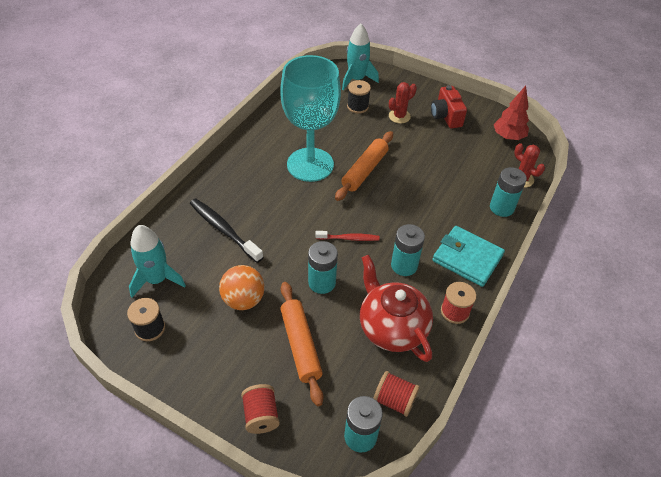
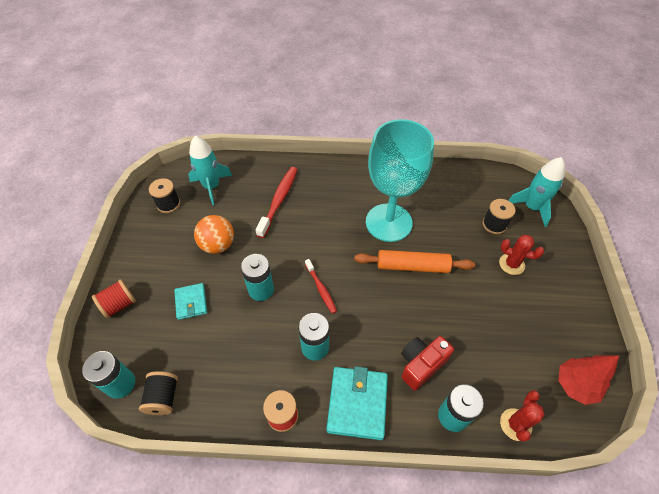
camera: 65 degrees right, 5 degrees up
black toothbrush [190,199,264,263] -> red toothbrush [256,167,298,238]
orange rolling pin [280,282,324,406] -> turquoise wallet [174,283,207,320]
red teapot [360,255,433,362] -> none
red spool [373,371,420,417] -> black spool [139,371,178,415]
red camera [431,85,467,128] -> red camera moved to [401,336,454,391]

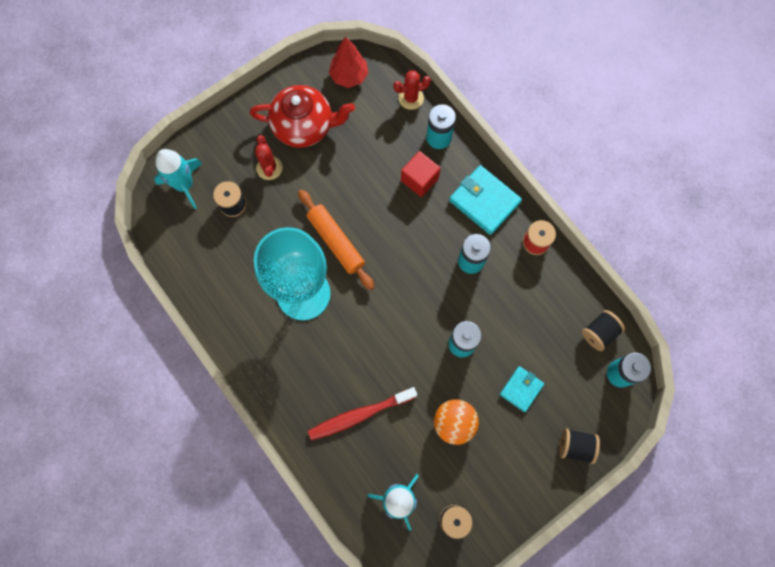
camera: 130 degrees left, 20 degrees up
red spool [92,279,136,319] -> black spool [559,428,600,464]
red toothbrush [305,259,337,314] -> none
turquoise wallet [326,366,388,440] -> turquoise wallet turned 75 degrees clockwise [449,165,522,235]
red camera [401,336,454,391] -> red cube [401,151,441,197]
none -> red teapot [250,85,355,148]

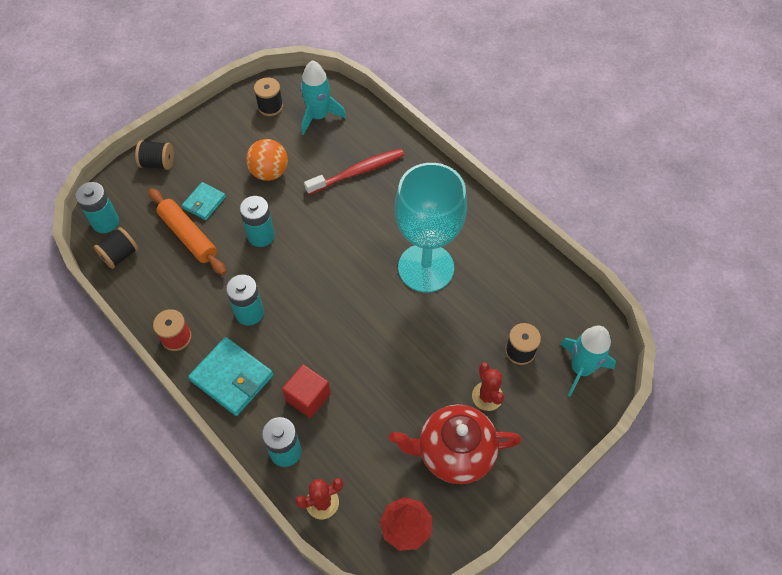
camera: 175 degrees right, 15 degrees down
orange rolling pin [298,190,374,290] -> orange rolling pin moved to [149,188,226,275]

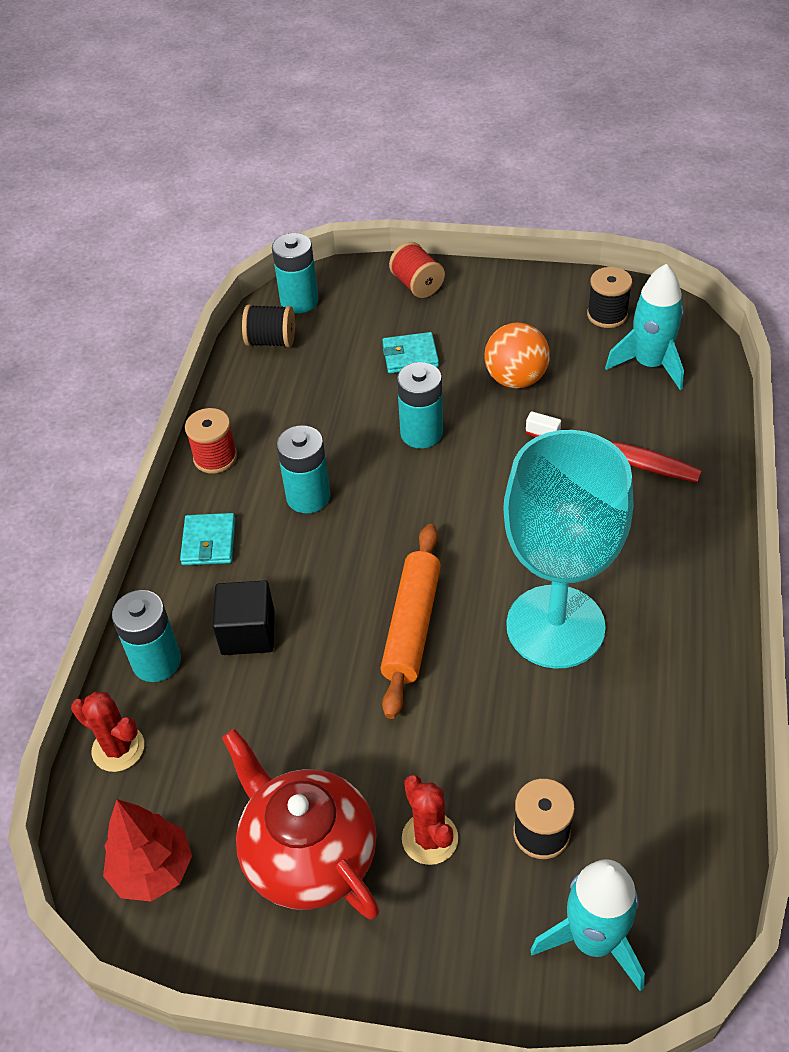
camera: 55 degrees right, 10 degrees down
black spool [135,140,174,170] -> red spool [389,242,445,298]
orange rolling pin [149,188,226,275] -> orange rolling pin moved to [381,524,441,719]
turquoise wallet [188,337,273,416] -> turquoise wallet [180,513,235,565], size x0.60
red cube [282,364,331,418] -> black cube [212,580,275,655]
red cactus [472,362,504,411] -> red cactus turned 60 degrees counterclockwise [402,775,458,865]

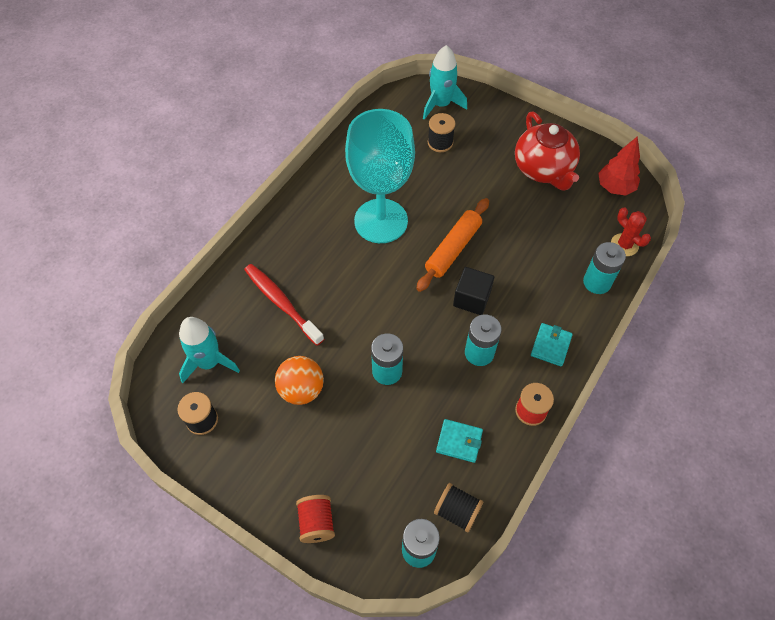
camera: 160 degrees left, 10 degrees up
black cube [212,580,275,655] -> black cube moved to [453,267,494,315]
turquoise wallet [382,332,439,373] -> turquoise wallet moved to [436,419,483,463]
red cactus [402,775,458,865] -> none

